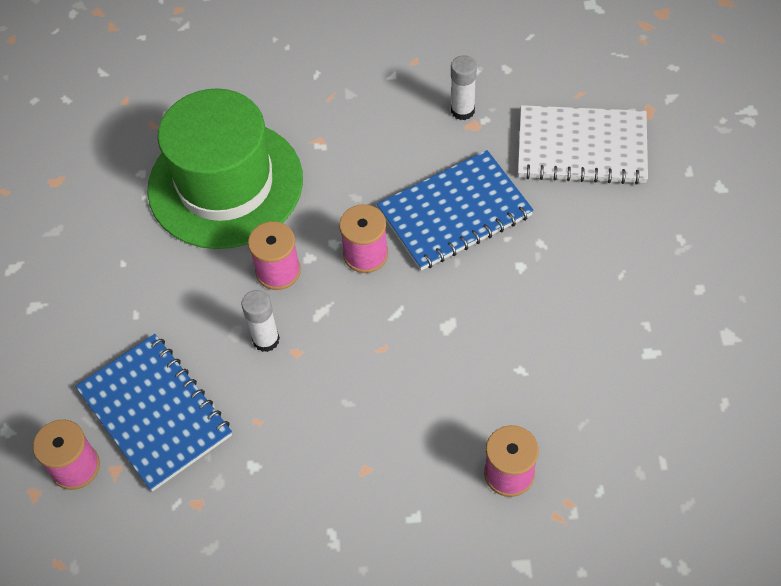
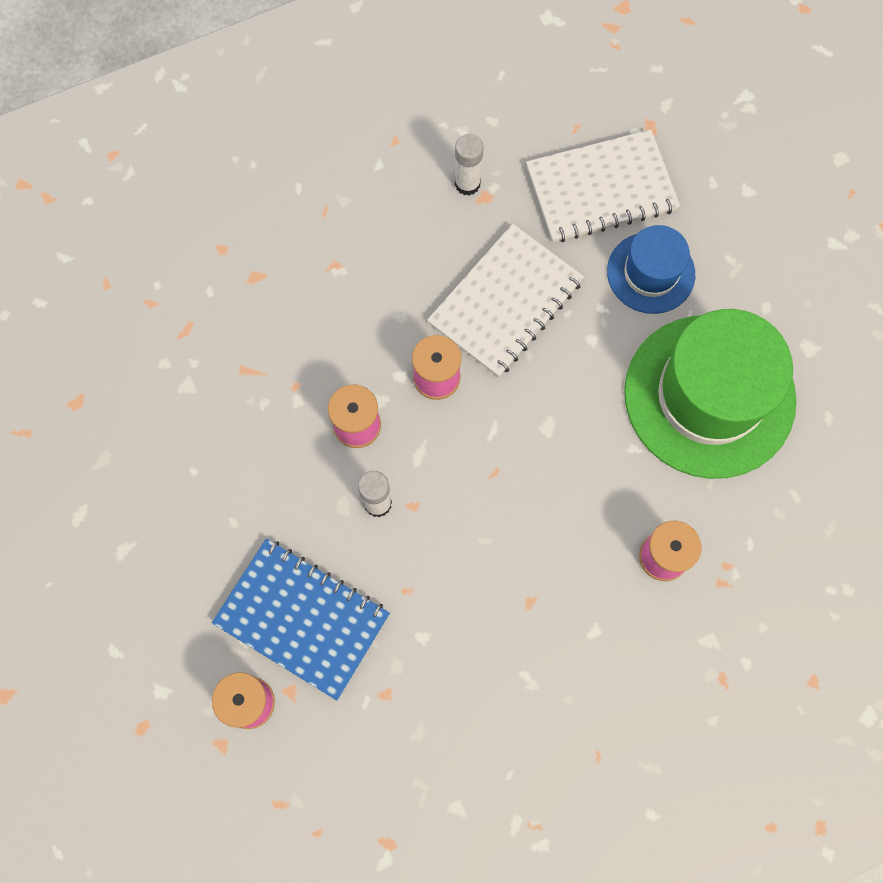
camera: 25 degrees left, 15 degrees up
green hat [147,89,303,249] -> green hat moved to [624,309,797,479]
blue notebook [377,150,534,271] -> white notebook [427,224,584,377]
none -> blue hat [607,225,695,314]

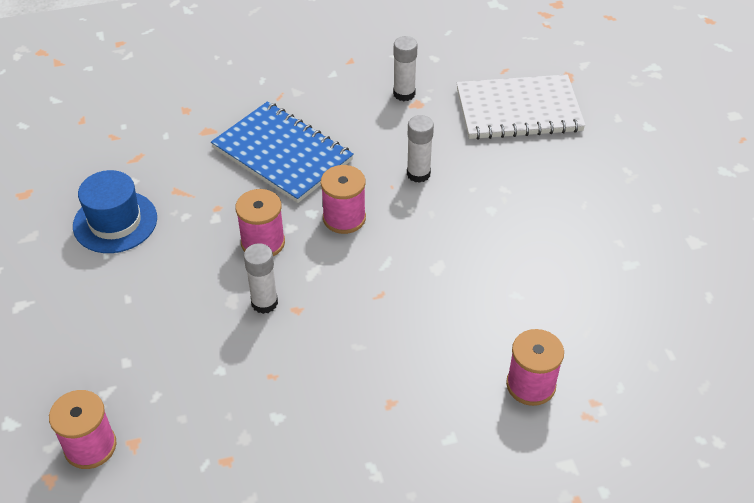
camera: 10 degrees right, 25 degrees down
blue notebook [212,539,390,700] -> blue notebook moved to [211,101,354,203]
white notebook [427,224,584,377] -> white glue stick [407,115,434,183]
blue hat [607,225,695,314] -> blue hat moved to [73,170,157,253]
green hat [624,309,797,479] -> none

